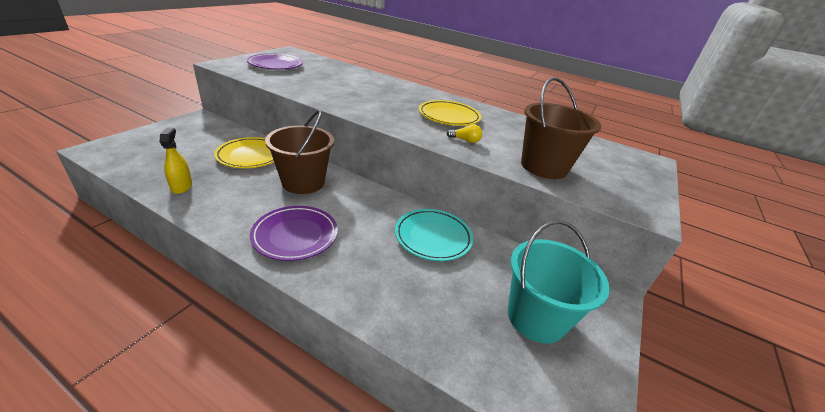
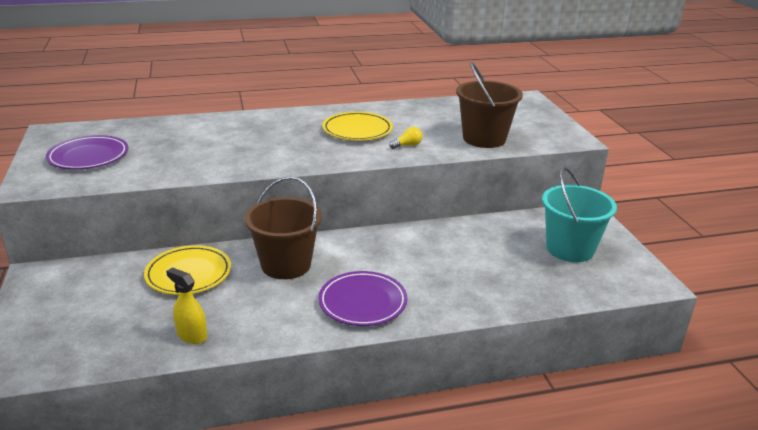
camera: 40 degrees left, 5 degrees down
turquoise plate [395,209,473,261] -> none

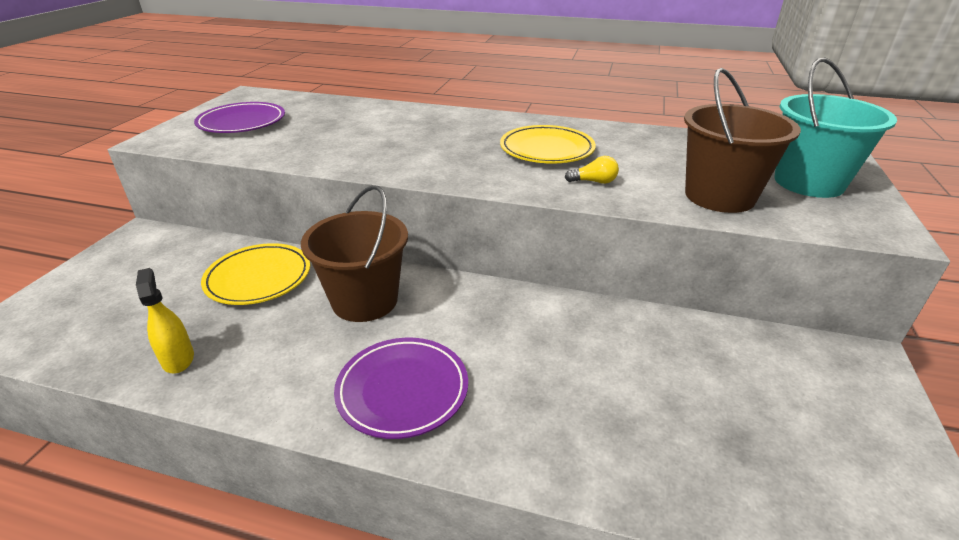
camera: 30 degrees right, 5 degrees up
turquoise bucket [542,167,617,262] -> turquoise bucket moved to [774,58,897,198]

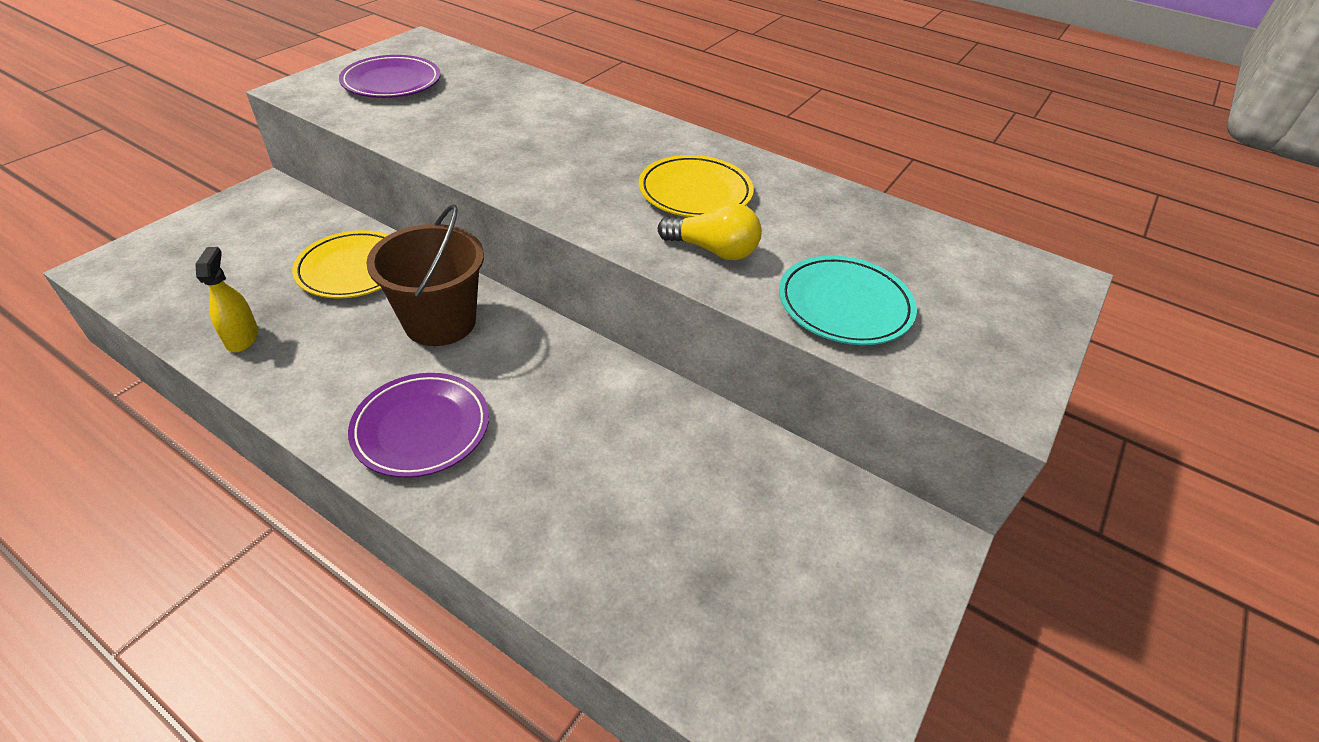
camera: 15 degrees right, 10 degrees up
yellow light bulb [565,156,619,184] -> yellow light bulb [658,203,762,260], size x1.68
brown bucket [684,68,801,213] -> turquoise plate [779,256,917,345]
turquoise bucket [774,58,897,198] -> none

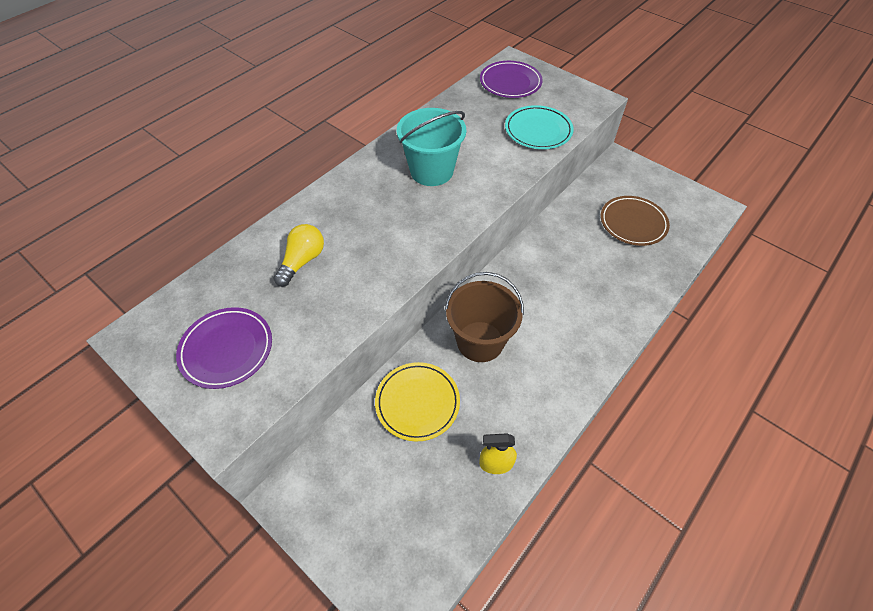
camera: 80 degrees left, 10 degrees up
purple plate [348,373,489,478] -> purple plate moved to [480,61,543,98]
yellow plate [639,155,754,217] -> turquoise bucket [397,108,466,186]
yellow light bulb [658,203,762,260] -> yellow light bulb moved to [273,224,324,287]
none -> brown plate [601,196,670,246]

